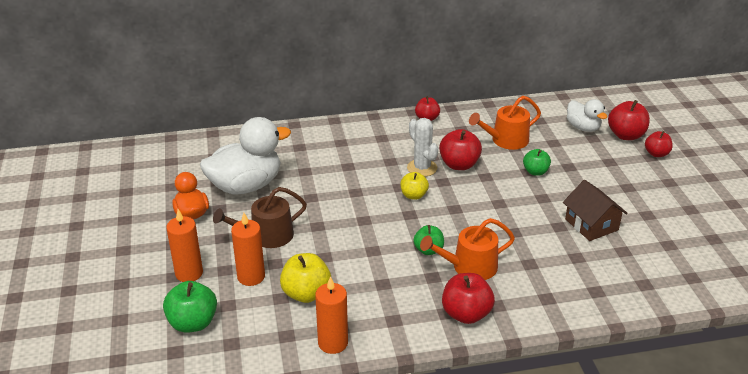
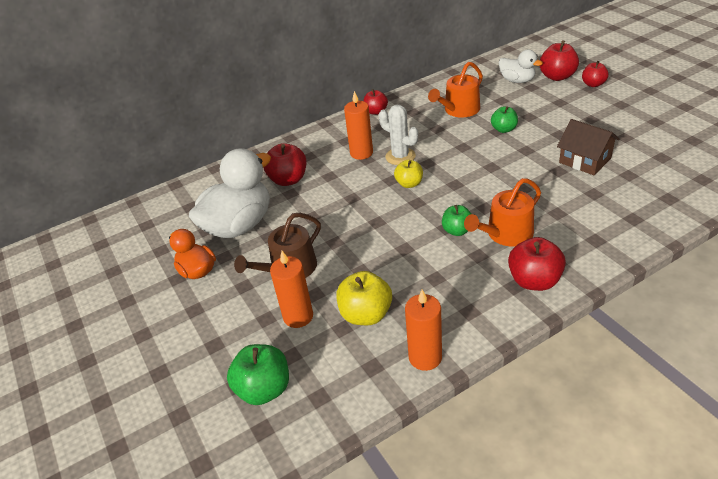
camera: 15 degrees left, 5 degrees up
orange candle [166,209,203,282] -> orange candle moved to [344,91,373,160]
red apple [439,129,482,170] -> red apple moved to [263,143,306,186]

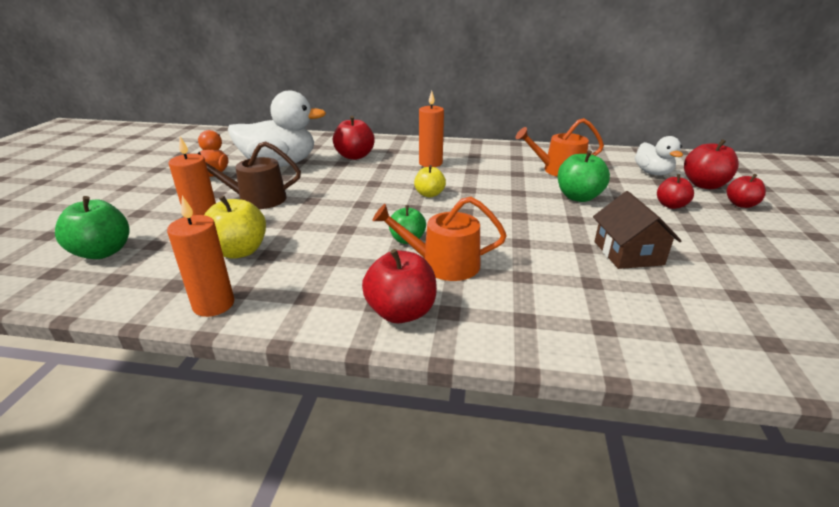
camera: 35 degrees right, 10 degrees down
red apple [363,89,388,115] -> red apple moved to [657,174,694,209]
white cactus [379,105,418,165] -> none
green apple [491,106,518,133] -> green apple [558,150,610,202], size x1.55

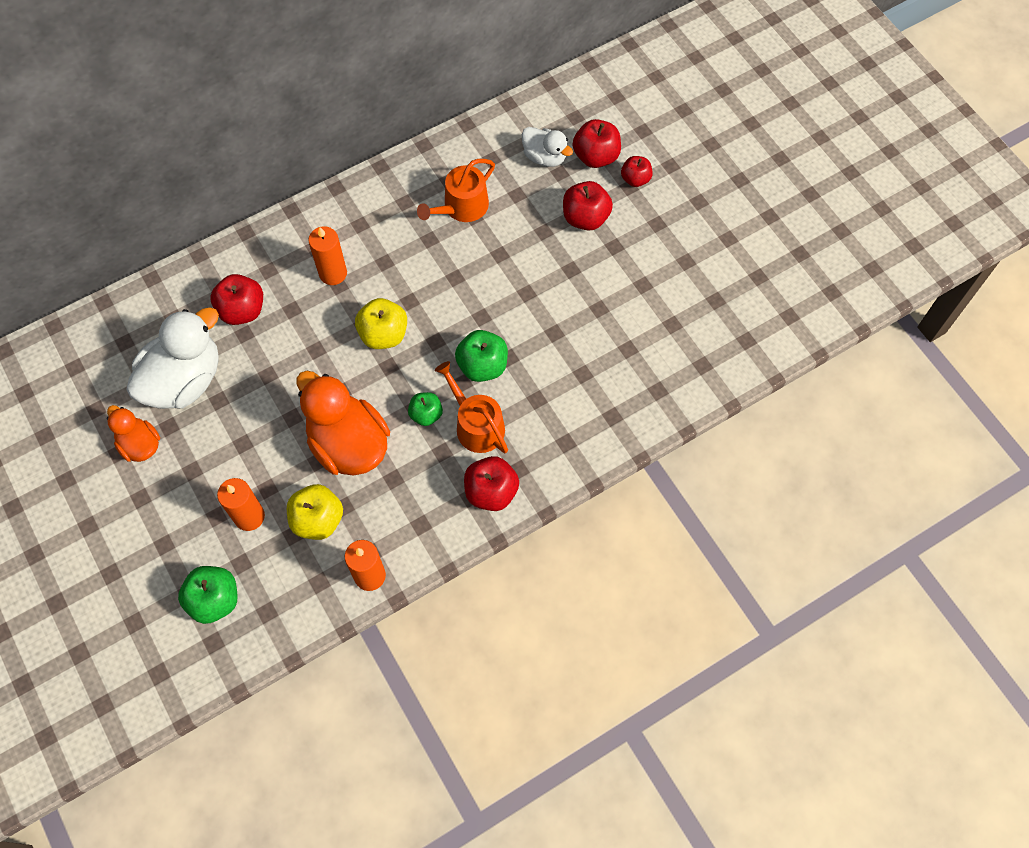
camera: 40 degrees left, 35 degrees up
brown watering can [198,141,301,209] -> none
orange watering can [372,197,507,281] -> orange watering can turned 90 degrees clockwise [435,361,508,453]
yellow apple [414,165,446,198] -> yellow apple [355,298,407,349], size x1.55
green apple [558,150,610,202] -> green apple moved to [455,330,508,382]
brown house [593,191,681,269] -> none
red apple [657,174,694,209] -> red apple [563,181,613,230], size x1.55
none -> orange duck [296,371,390,476]

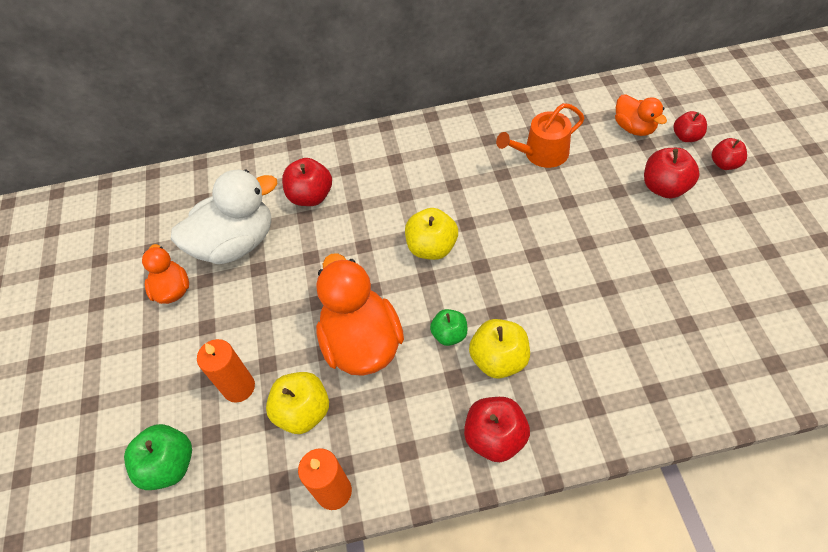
camera: 25 degrees right, 10 degrees down
orange candle [308,226,347,285] -> none
orange watering can [435,361,508,453] -> yellow apple [469,319,530,379]
green apple [455,330,508,382] -> none
white duck [522,127,573,167] -> orange duck [615,94,667,136]
red apple [573,119,621,168] -> red apple [673,111,707,142], size x0.64

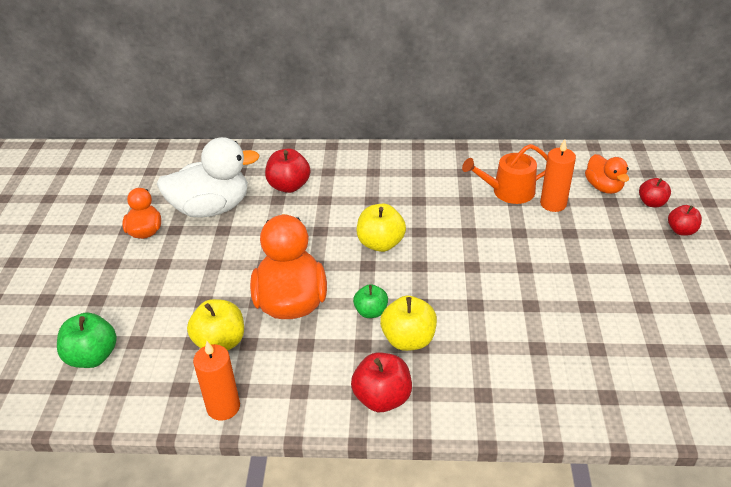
camera: 10 degrees right, 15 degrees down
orange candle [197,339,255,403] -> orange candle moved to [540,139,576,212]
red apple [644,148,700,198] -> none

